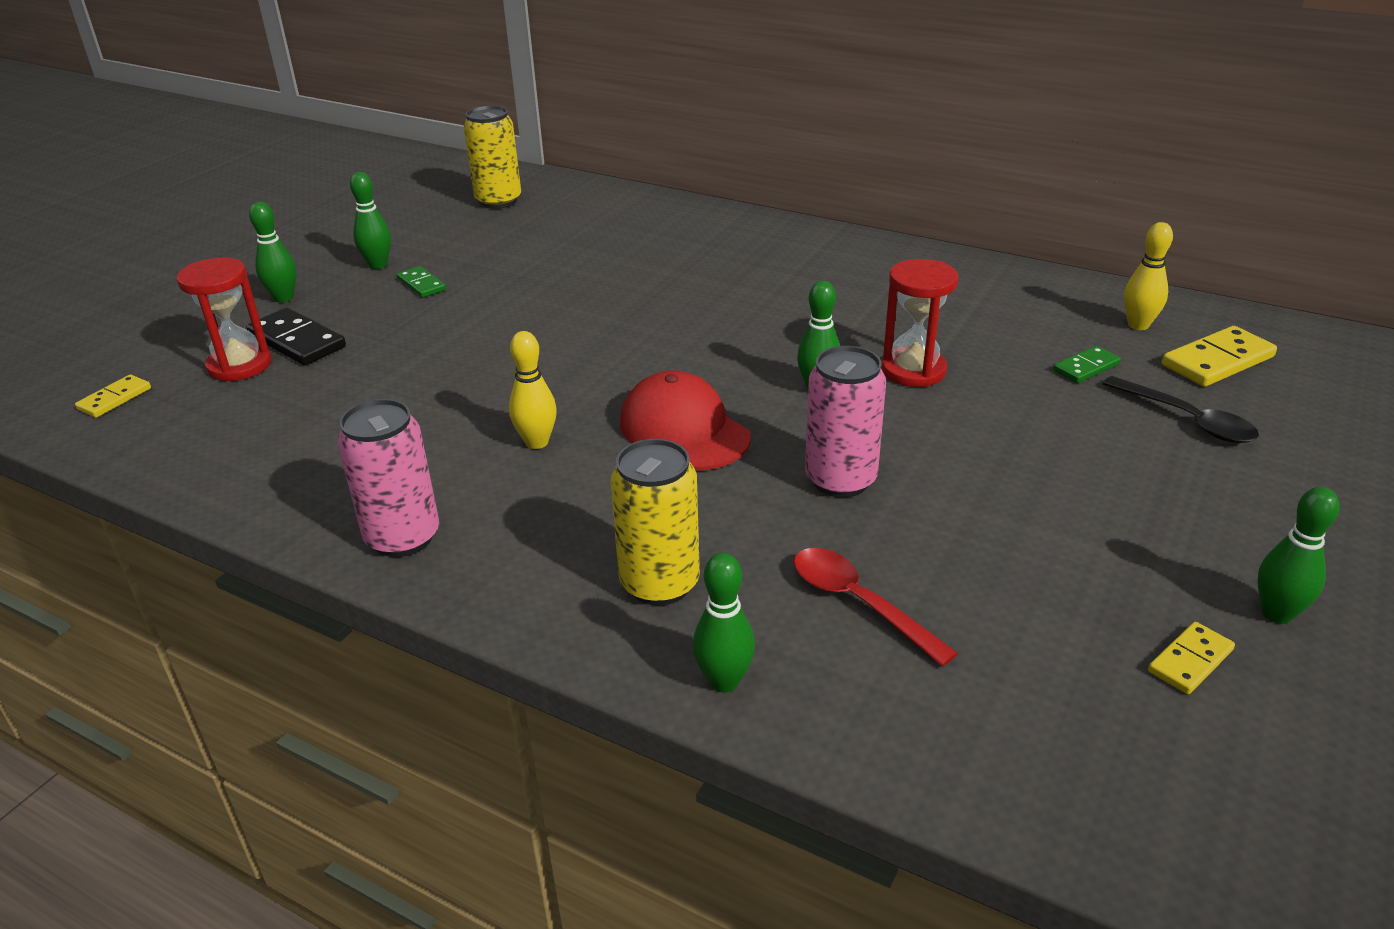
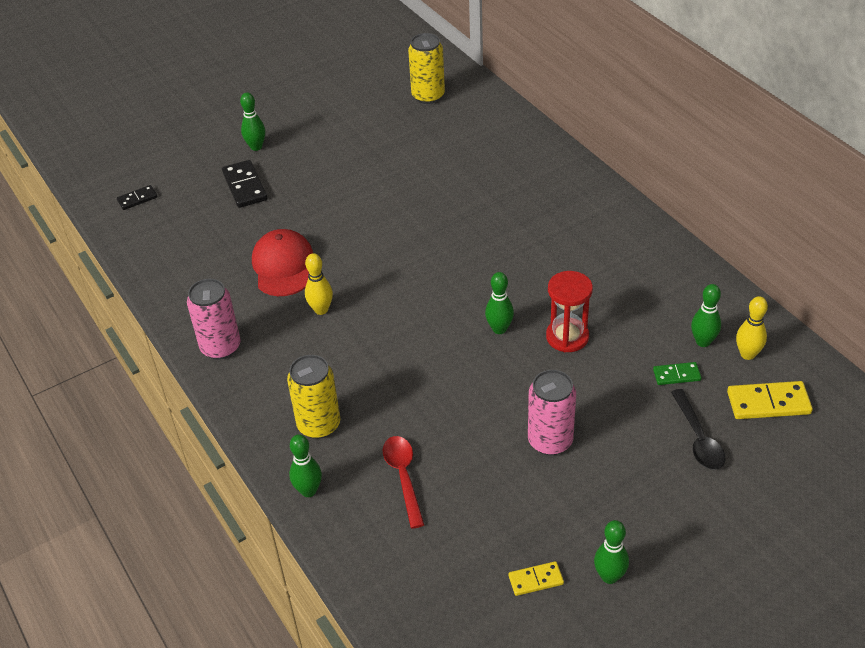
camera: 30 degrees right, 10 degrees up
yellow domino [75,375,151,418] -> black domino [117,185,158,210]
red hourglass [177,257,271,382] -> none
green bowling pin [350,172,391,269] -> green bowling pin moved to [691,284,721,347]
green domino [397,266,446,298] -> none
red cap [620,370,751,470] -> red cap moved to [252,229,313,296]
pink can [805,346,886,498] -> pink can moved to [528,370,576,455]

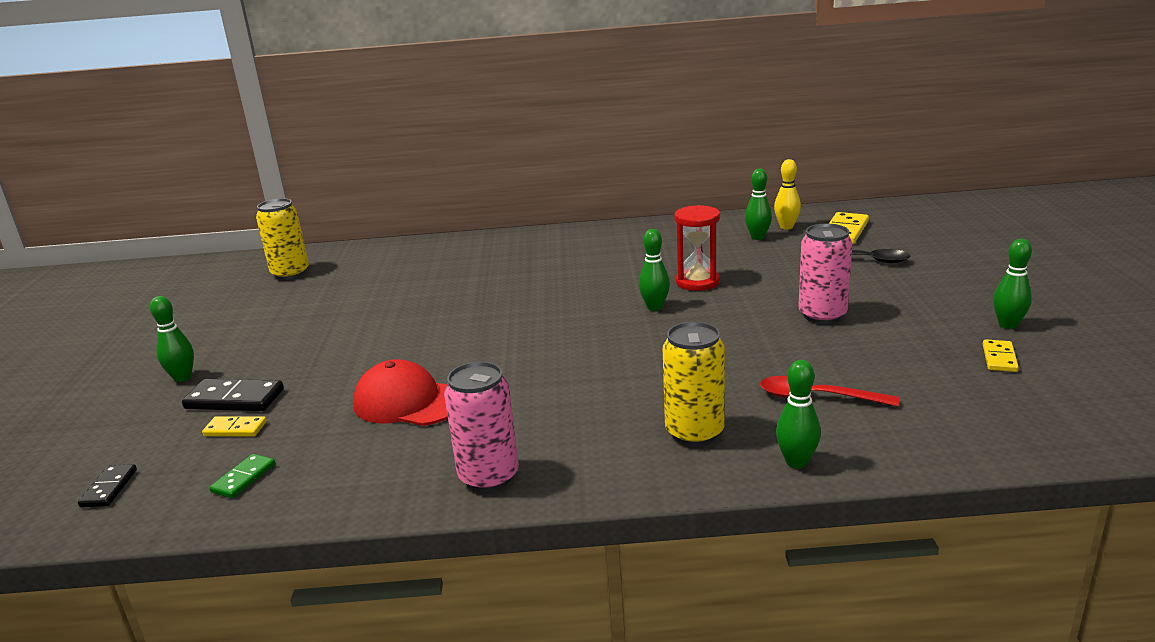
camera: 60 degrees left, 20 degrees down
yellow bowling pin [305,253,333,315] -> none
green domino [653,362,702,385] -> green domino moved to [209,454,275,499]
none -> yellow domino [202,416,267,436]

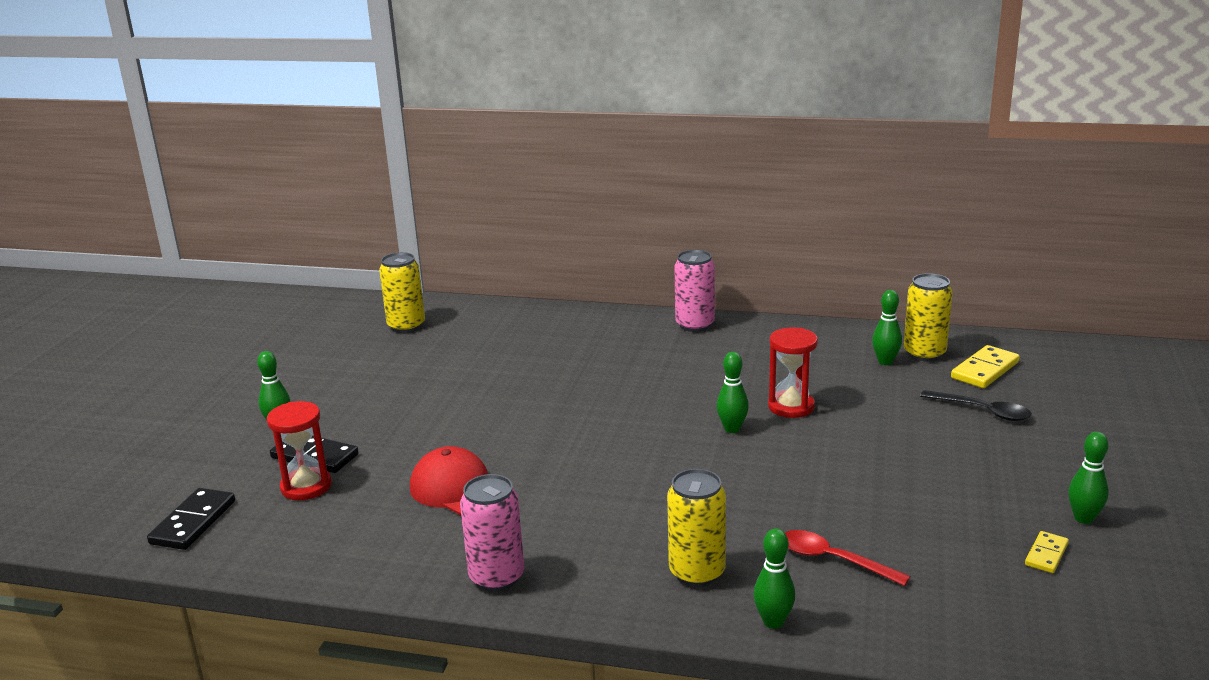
camera: 15 degrees right, 0 degrees up
black domino [78,464,137,508] -> black domino [147,488,235,550], size x1.69
yellow domino [202,416,267,436] -> red hourglass [267,401,332,500]
green domino [209,454,275,499] -> none
yellow bowling pin [774,159,801,230] -> yellow can [904,273,953,361]
pink can [798,224,853,324] -> pink can moved to [674,250,715,332]

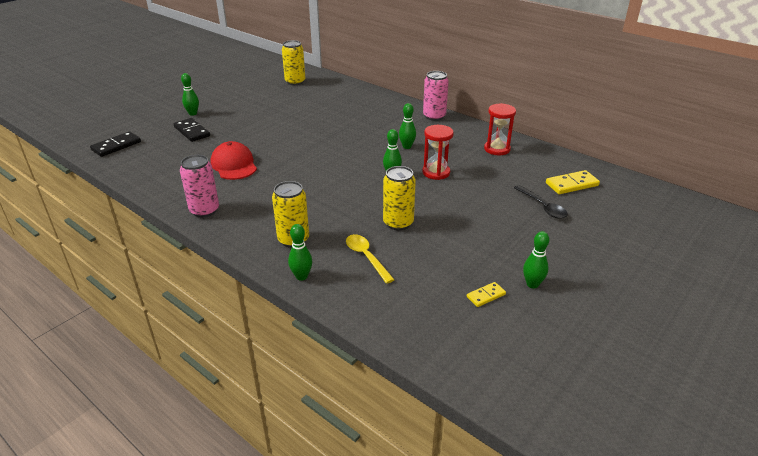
camera: 25 degrees right, 10 degrees up
red hourglass [267,401,332,500] -> red hourglass moved to [484,103,516,155]
red spoon [785,530,911,586] -> yellow spoon [346,234,395,284]
green bowling pin [872,290,902,365] -> green bowling pin moved to [399,103,416,149]
yellow can [904,273,953,361] -> yellow can moved to [383,166,416,230]

